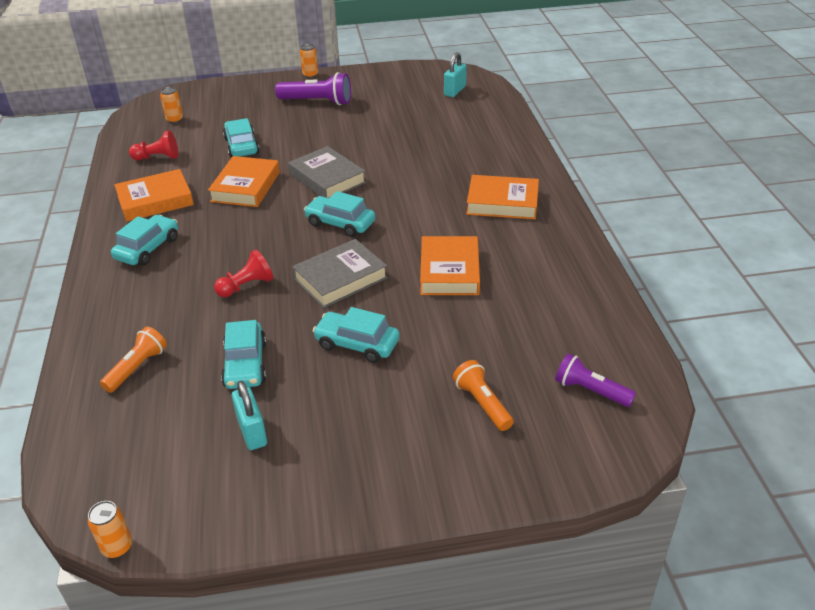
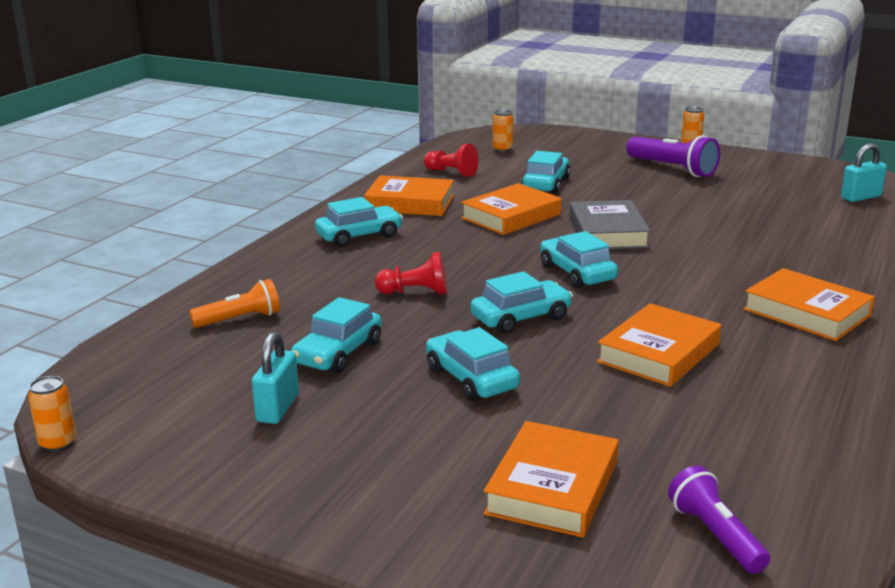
camera: 35 degrees right, 15 degrees down
grey book [292,239,388,308] -> turquoise car [470,271,573,334]
orange flashlight [453,360,514,431] -> orange book [483,421,619,538]

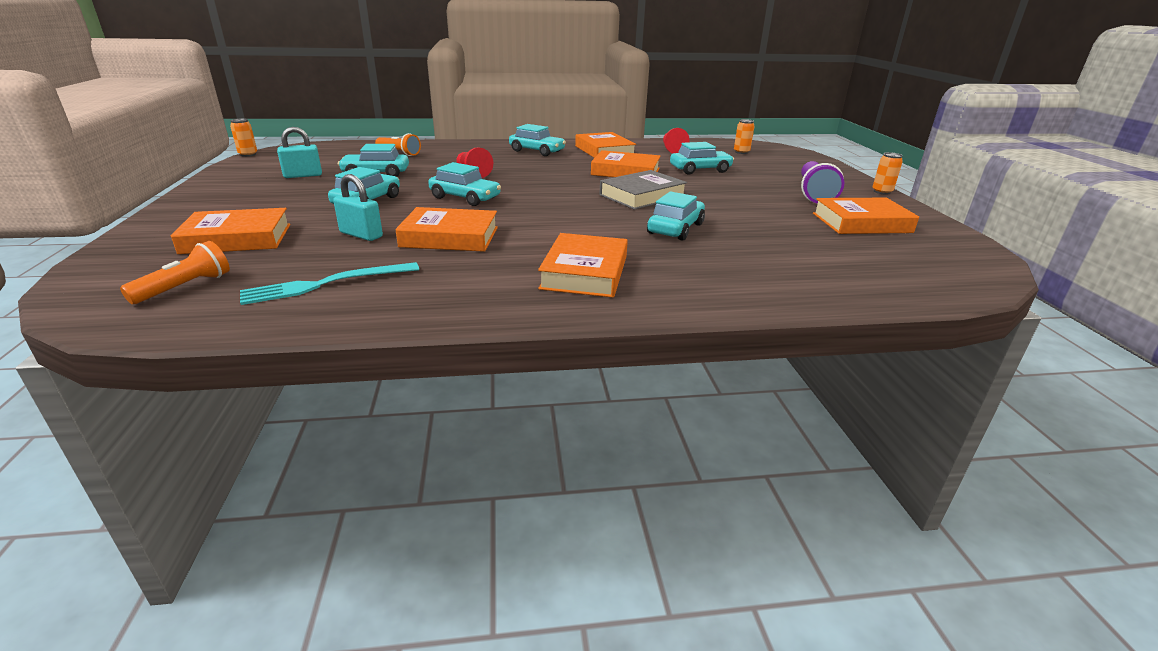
camera: 55 degrees right, 5 degrees up
turquoise car [540,231,618,288] -> turquoise car moved to [647,191,705,241]
purple flashlight [668,465,770,574] -> orange flashlight [120,241,230,304]
turquoise padlock [841,143,887,202] -> turquoise padlock moved to [333,174,383,241]
none -> turquoise fork [240,262,419,305]
none -> orange book [813,198,919,234]

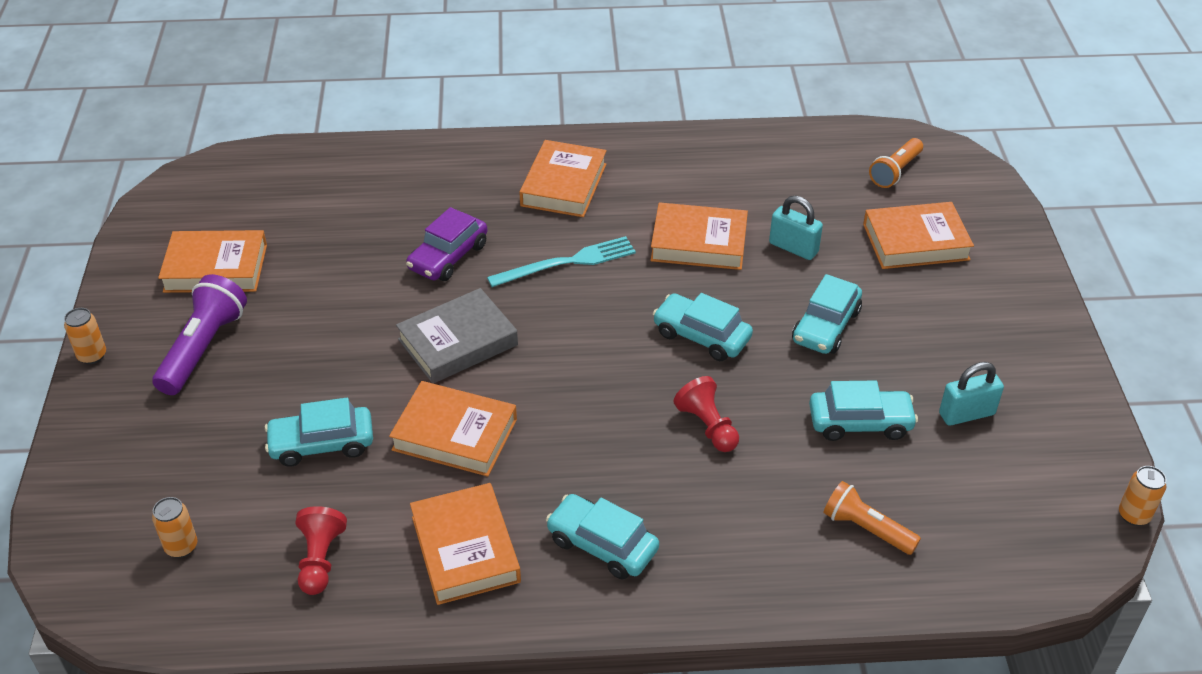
camera: 175 degrees left, 15 degrees up
turquoise fork [240,262,419,305] -> turquoise fork moved to [487,236,636,287]
turquoise car [647,191,705,241] -> purple car [406,207,487,281]

